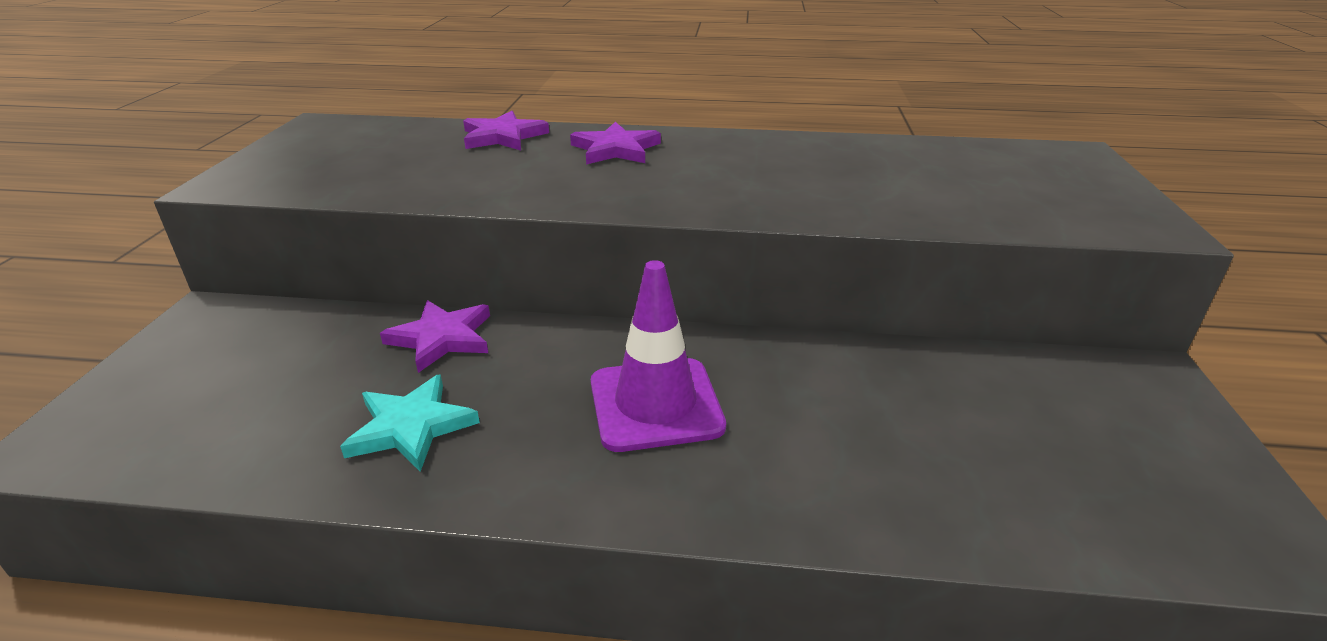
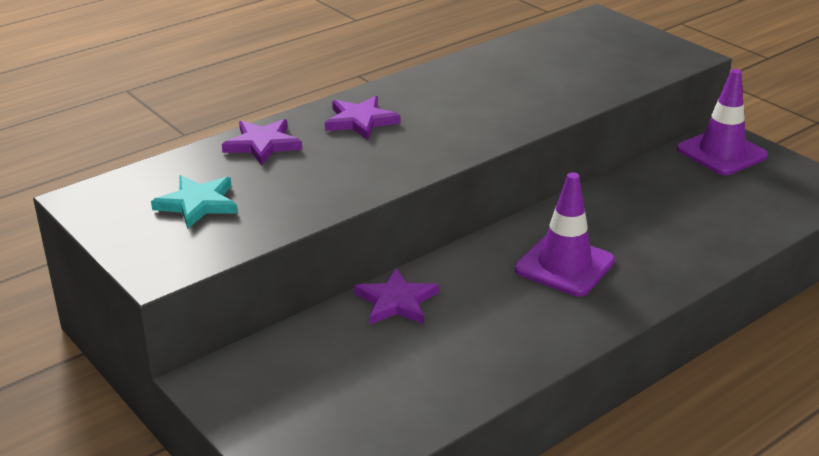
camera: 45 degrees left, 0 degrees up
turquoise star [340,374,480,472] -> turquoise star moved to [151,175,238,229]
none -> purple traffic cone [677,69,768,175]

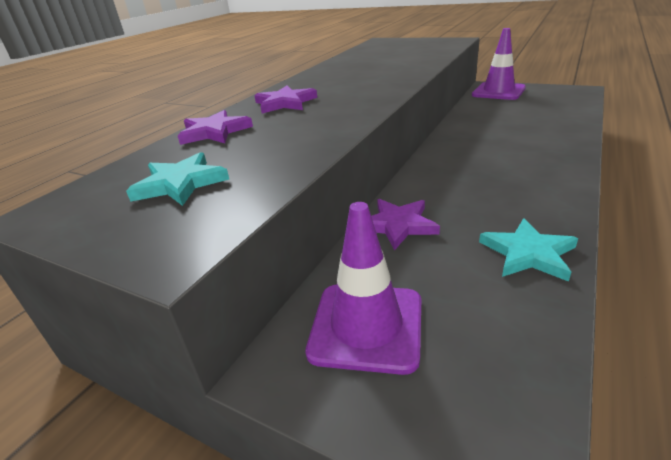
camera: 20 degrees left, 0 degrees up
purple traffic cone [515,172,615,296] -> purple traffic cone moved to [305,202,421,375]
none -> turquoise star [479,218,578,282]

